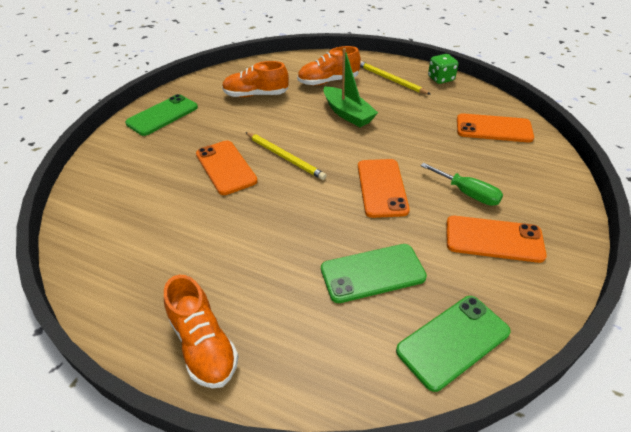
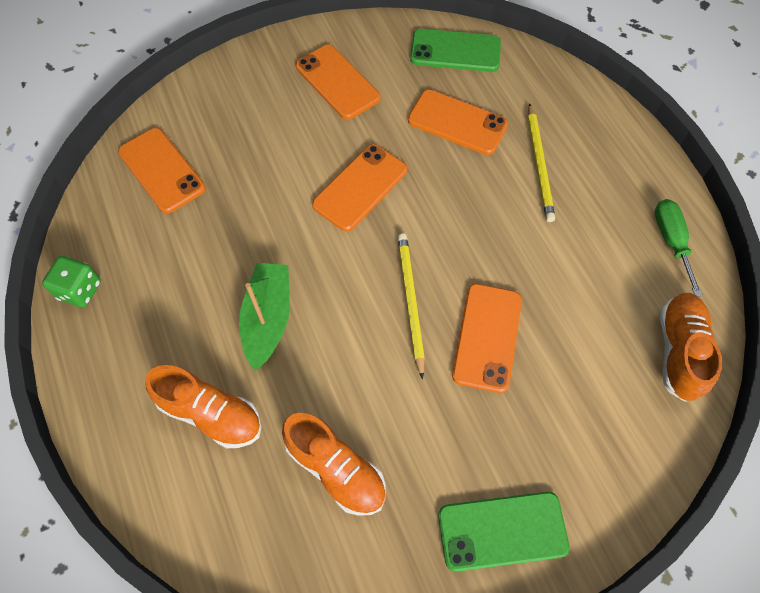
camera: 140 degrees left, 20 degrees up
orange shoe [164,275,239,388] -> orange shoe moved to [660,293,722,402]
green phone [321,244,427,303] -> orange phone [408,89,508,155]
yellow pencil [360,61,431,95] -> yellow pencil moved to [528,103,555,222]
green screwdriver [421,163,503,206] -> green screwdriver moved to [655,199,703,296]

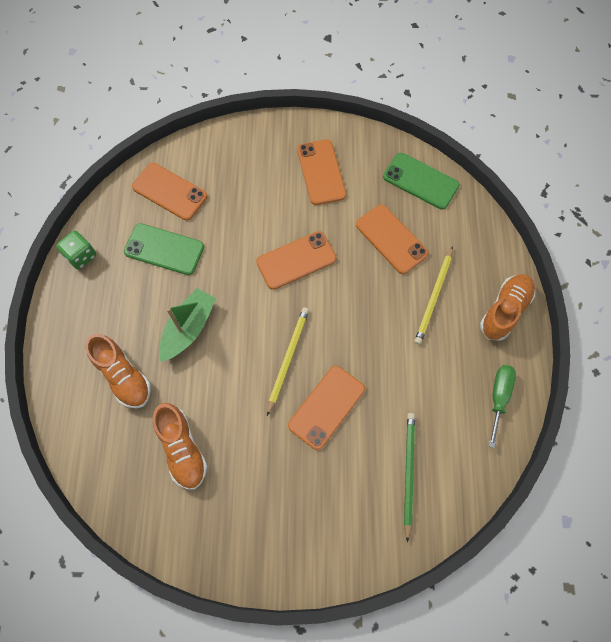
camera: 25 degrees right, 5 degrees up
orange phone [118,128,206,214] -> orange phone turned 45 degrees counterclockwise [132,163,207,221]
green phone [438,492,570,572] -> green phone moved to [124,223,204,275]
orange shoe [660,293,722,402] -> orange shoe moved to [480,274,535,341]
none -> green pencil [404,413,415,543]

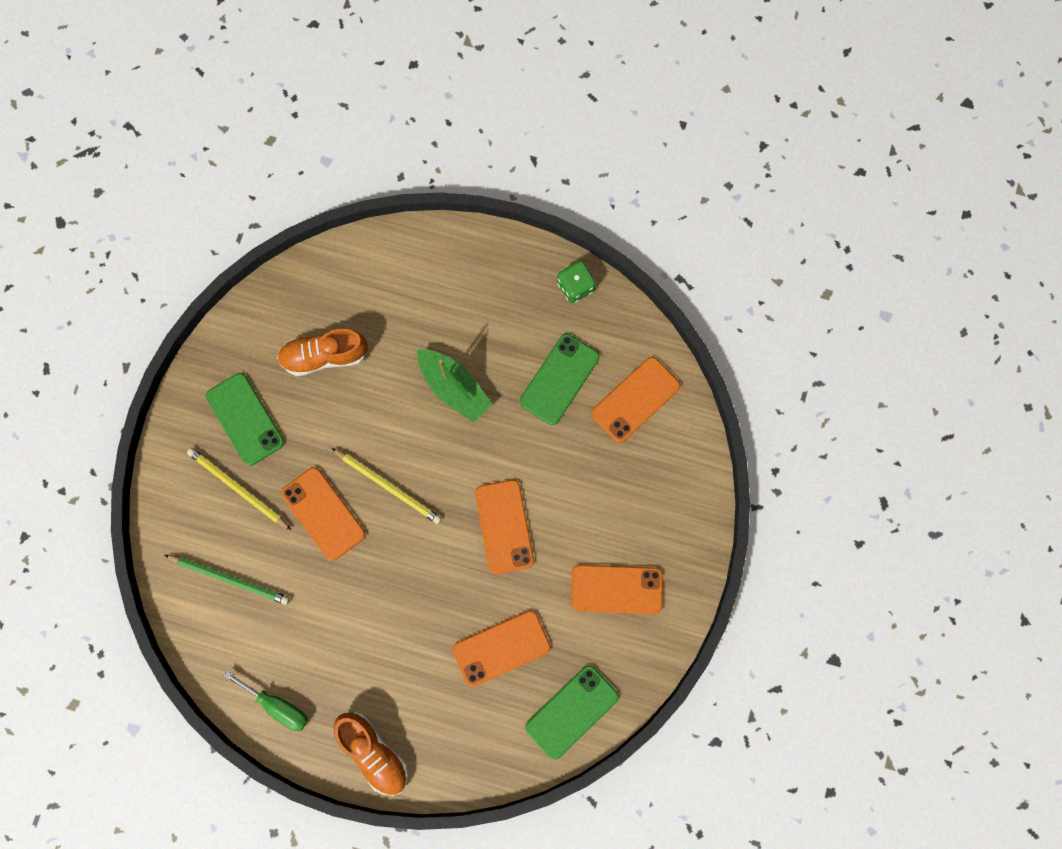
camera: 105 degrees right, 10 degrees up
orange shoe [85,334,151,408] -> none
yellow pencil [414,246,453,345] -> yellow pencil moved to [187,448,291,530]
none -> green phone [206,373,284,466]

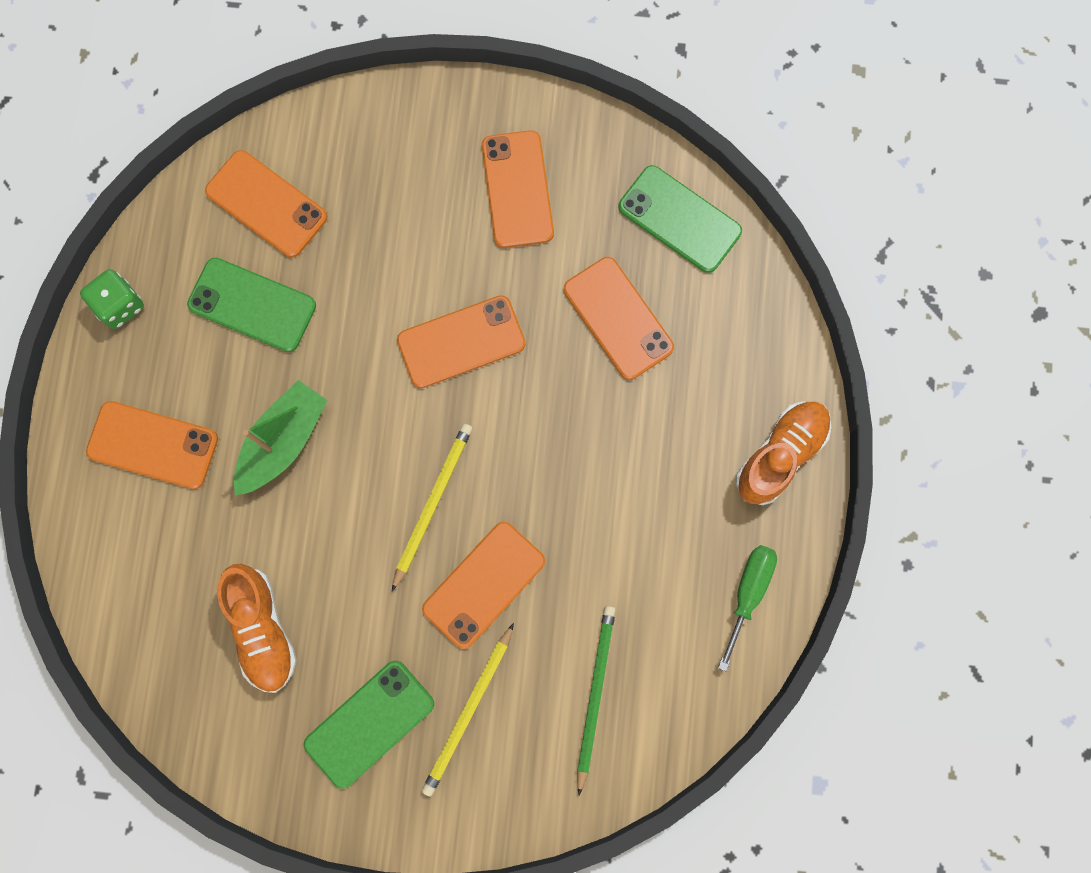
camera: 100 degrees left, 0 degrees up
none -> orange phone [86,401,218,489]

